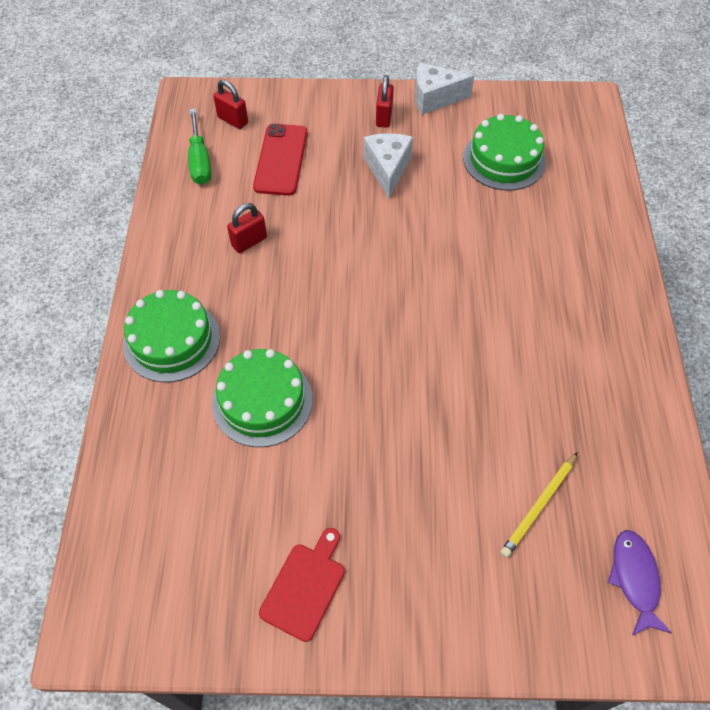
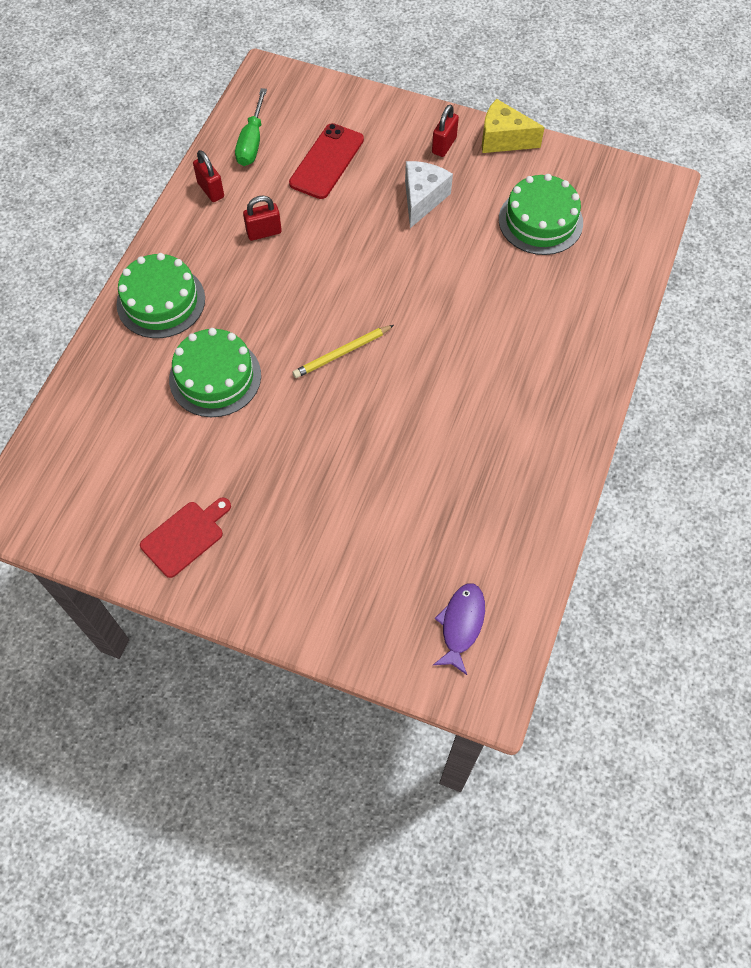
camera: 20 degrees right, 5 degrees up
red padlock [213,80,248,129] -> red padlock moved to [193,150,224,202]
white cheese [415,62,474,115] -> yellow cheese [482,99,545,153]
yellow pencil [500,452,578,558] -> yellow pencil moved to [292,325,394,378]

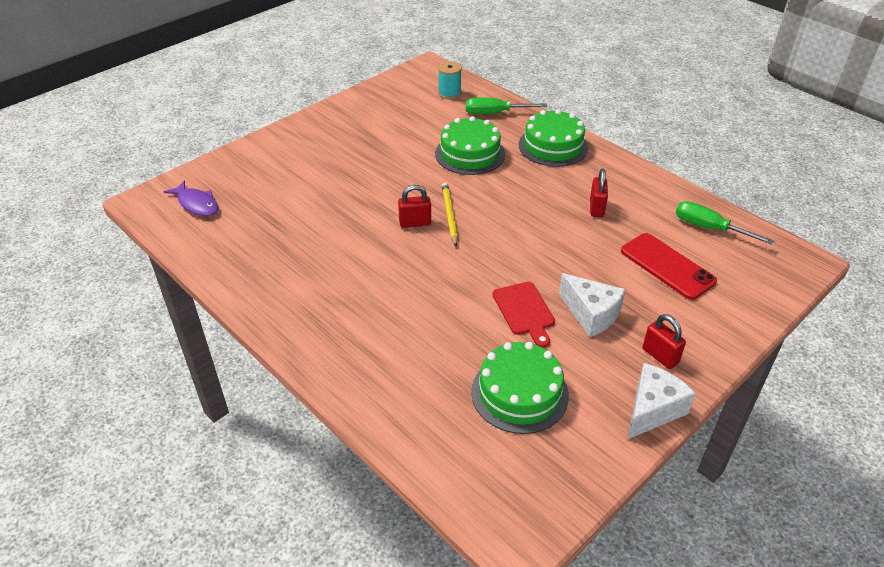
camera: 115 degrees right, 20 degrees down
red cutting board [140,498,231,578] -> red cutting board moved to [493,282,555,348]
red padlock [193,150,224,202] -> red padlock moved to [398,185,431,228]
yellow cheese [482,99,545,153] -> white cheese [628,363,696,439]
none -> turquoise spool [438,61,462,99]
none -> green screwdriver [466,98,547,114]

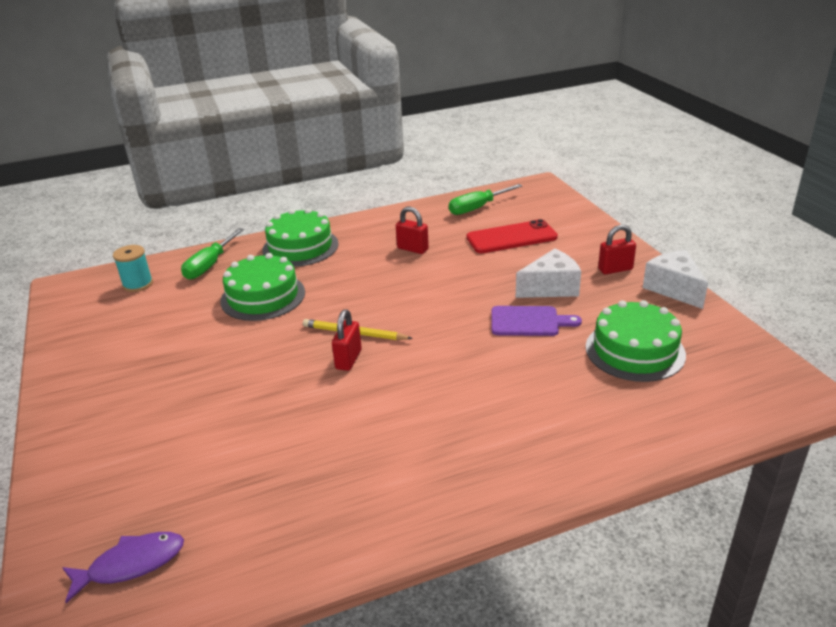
camera: 65 degrees left, 10 degrees down
red cutting board [493,282,555,348] -> purple cutting board [492,306,582,336]

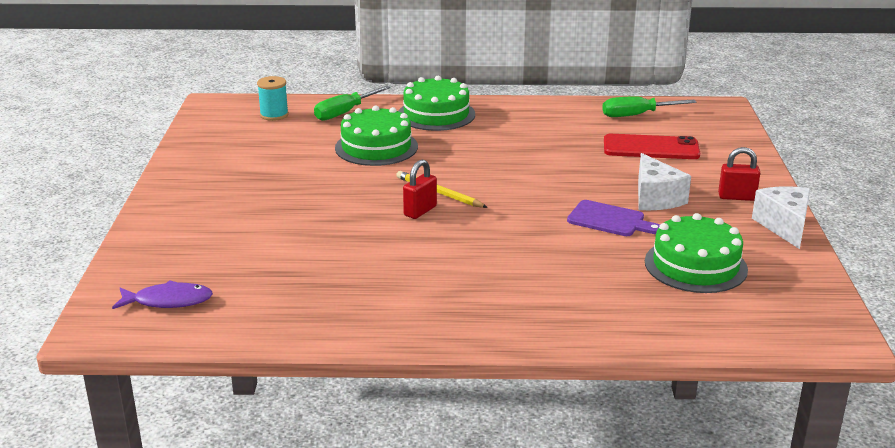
camera: 20 degrees right, 5 degrees down
red padlock [396,207,429,254] -> none
white cheese [516,249,581,298] -> white cheese turned 75 degrees clockwise [638,153,691,210]

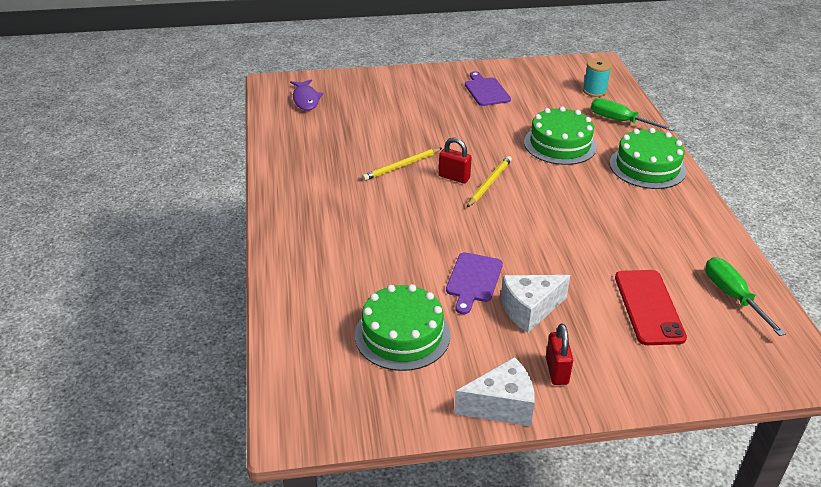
camera: 80 degrees right, 10 degrees up
none -> yellow pencil [362,148,442,181]
none -> purple cutting board [465,71,511,106]

